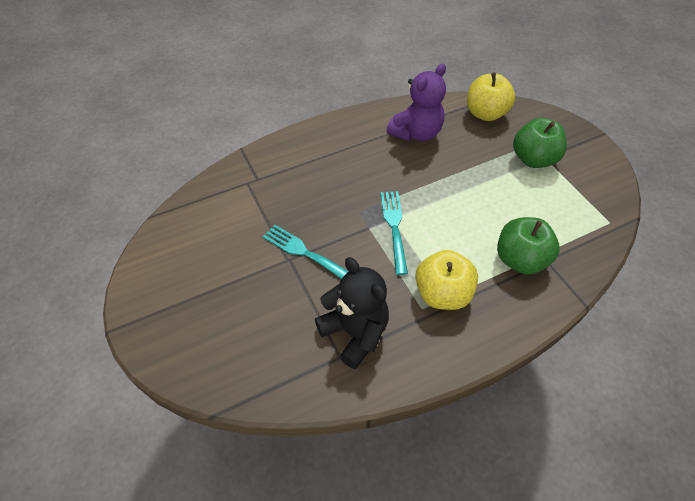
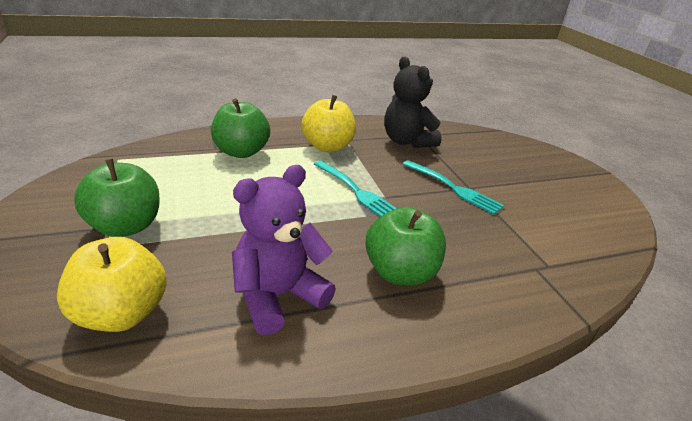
camera: 175 degrees left, 20 degrees down
turquoise fork [381,191,408,275] -> turquoise fork turned 45 degrees counterclockwise [314,160,397,217]
none -> green apple [365,207,446,285]

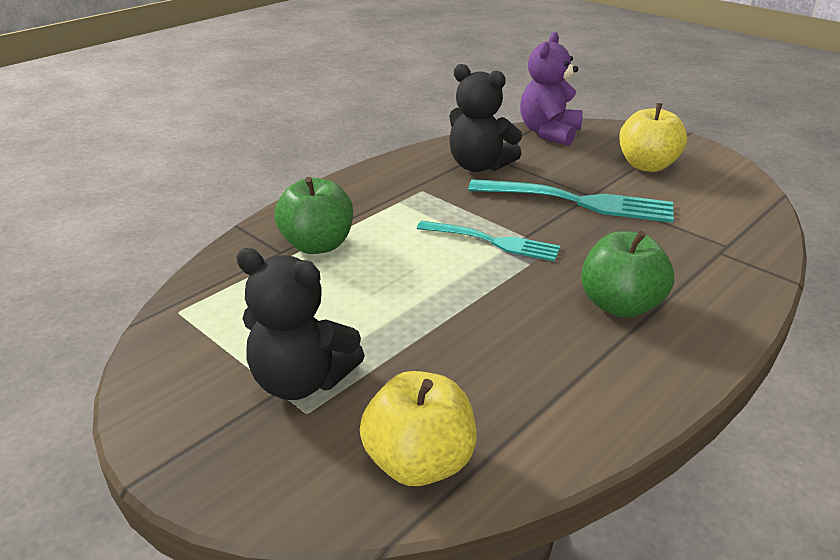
camera: 25 degrees left, 0 degrees up
green apple [74,159,159,237] -> black teddy bear [236,248,365,400]
purple teddy bear [232,165,336,336] -> purple teddy bear moved to [520,32,583,146]
yellow apple [301,95,356,152] -> yellow apple moved to [619,103,687,172]
turquoise fork [402,160,504,215] -> turquoise fork [468,179,674,223], size x1.52

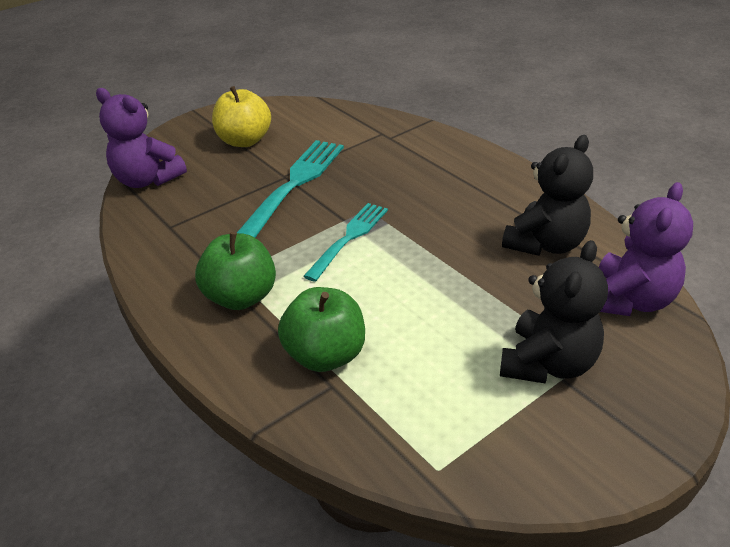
camera: 80 degrees left, 5 degrees up
yellow apple [360,371,477,486] -> purple teddy bear [599,182,693,316]
black teddy bear [449,64,522,172] -> black teddy bear moved to [502,135,593,256]
green apple [581,231,674,318] -> green apple moved to [195,232,276,310]

